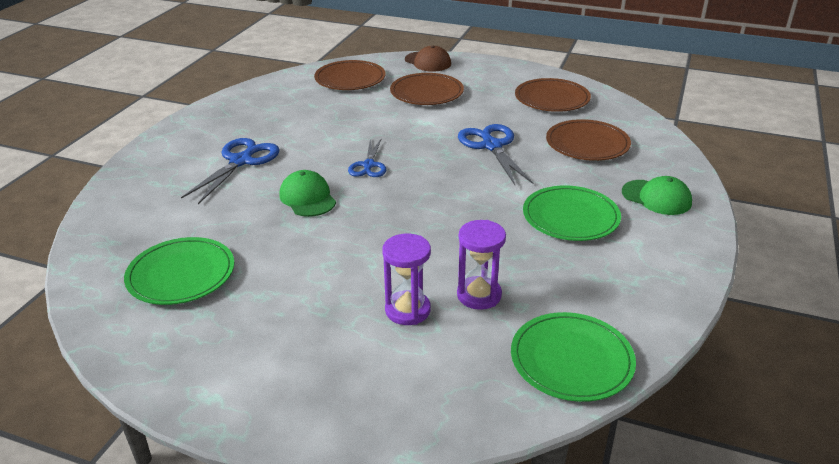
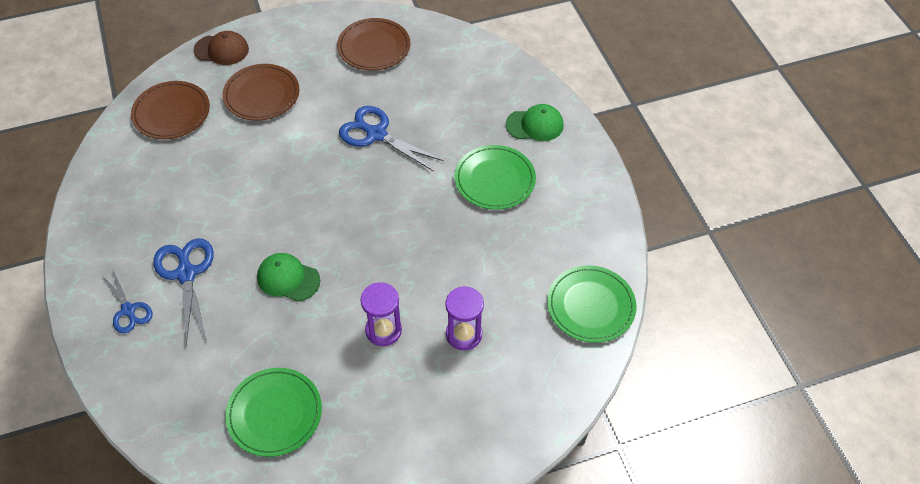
camera: 40 degrees left, 20 degrees up
blue scissors [348,138,386,177] -> blue scissors moved to [102,269,153,334]
purple hourglass [457,220,506,310] -> purple hourglass moved to [361,282,402,346]
brown plate [546,119,631,161] -> none

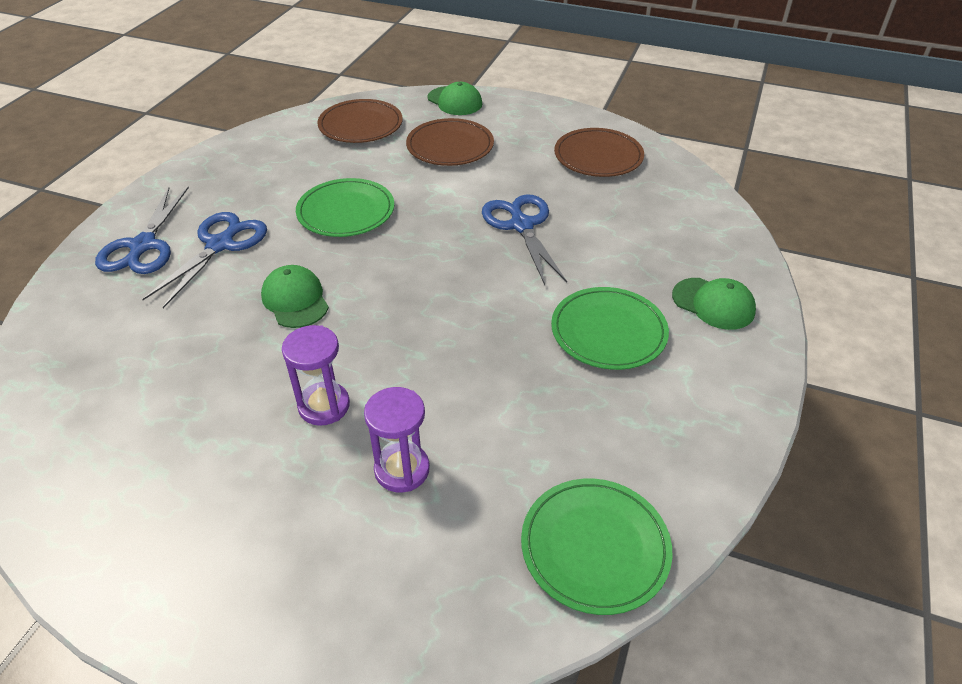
camera: 40 degrees right, 10 degrees down
blue scissors [102,269,153,334] -> blue scissors [95,186,189,274], size x1.58
brown cap [193,31,249,65] -> green cap [427,82,482,115]
green plate [225,368,322,457] -> green plate moved to [296,178,394,237]

